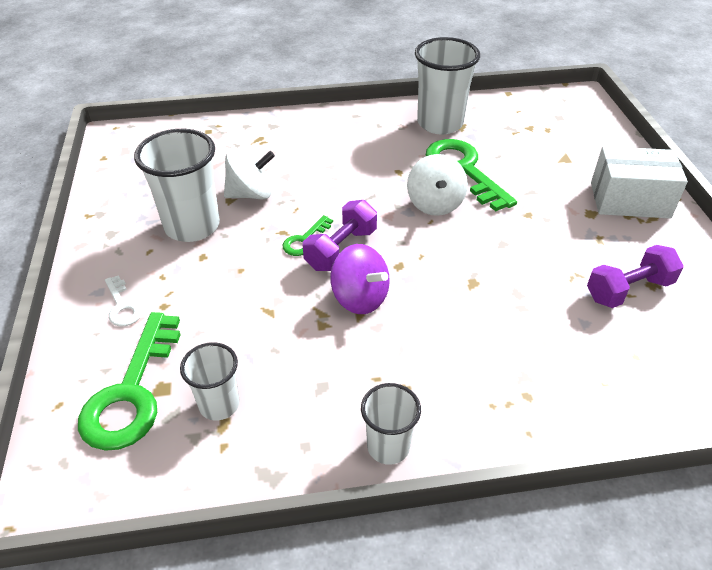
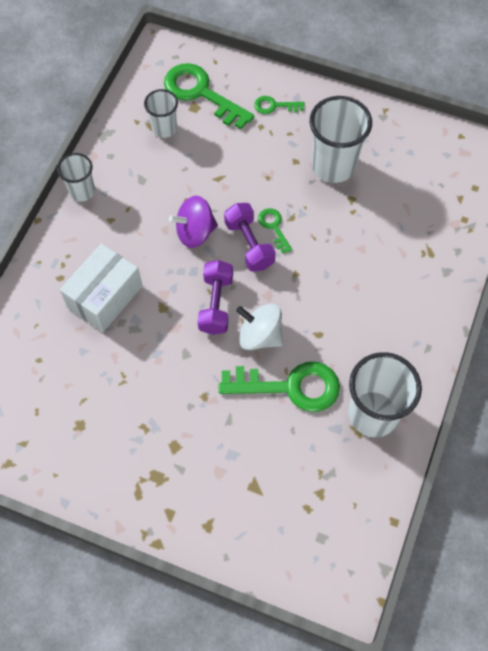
camera: 120 degrees right, 20 degrees up
white key [105,275,142,326] -> green key [254,96,305,114]
white spinning top [224,150,275,199] -> none
purple dumbbell [587,245,684,308] -> purple dumbbell moved to [198,260,233,335]
white box [591,146,688,219] -> white box moved to [60,243,142,332]

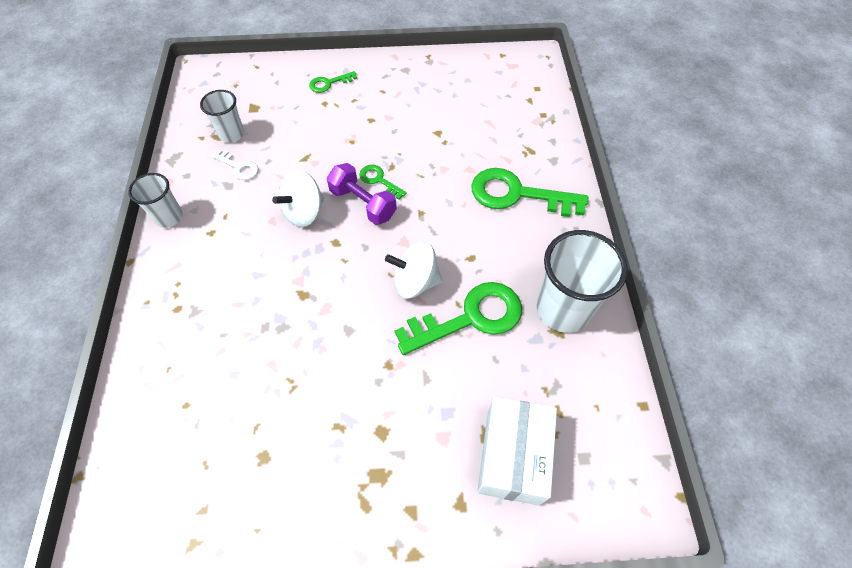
camera: 25 degrees left, 5 degrees down
white box [60,243,142,332] -> white box moved to [477,396,557,506]
green key [164,63,254,129] -> green key moved to [471,168,588,217]
purple spinning top [169,196,218,248] -> white spinning top [272,170,324,227]
purple dumbbell [198,260,233,335] -> none
white cup [310,96,372,183] -> none
none -> white key [212,149,259,180]

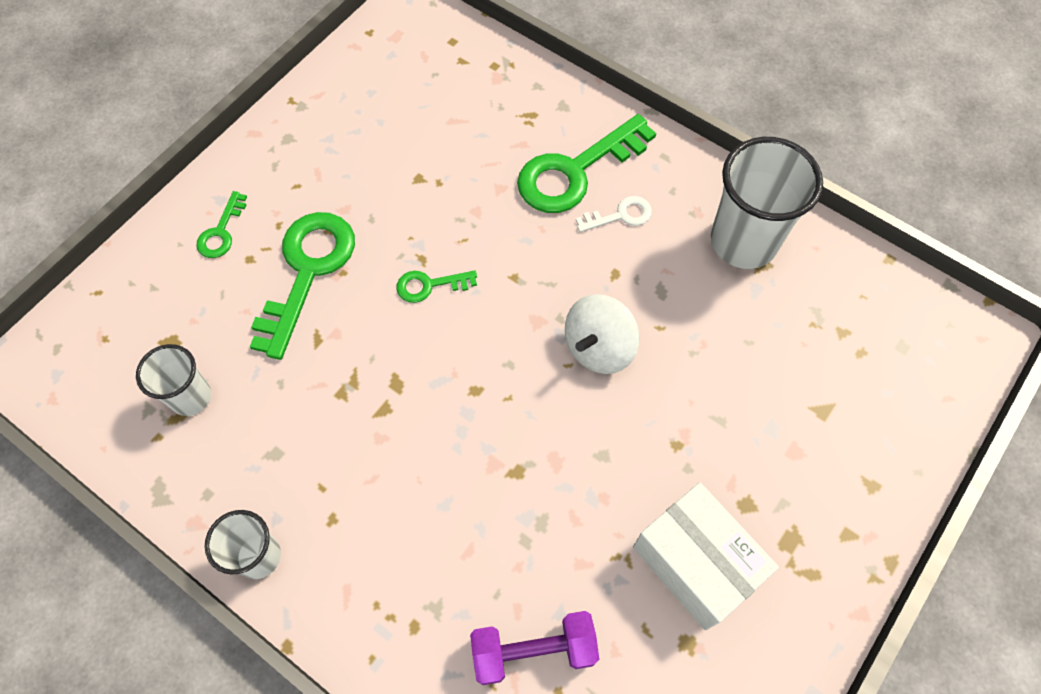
camera: 50 degrees left, 5 degrees up
white key [212,149,259,180] -> white key moved to [576,196,652,232]
white spinning top [272,170,324,227] -> none
purple dumbbell [327,163,397,225] -> purple dumbbell moved to [470,611,599,685]
green key [395,282,522,355] -> green key moved to [250,212,355,360]
white box [477,396,557,506] -> white box moved to [633,482,779,630]

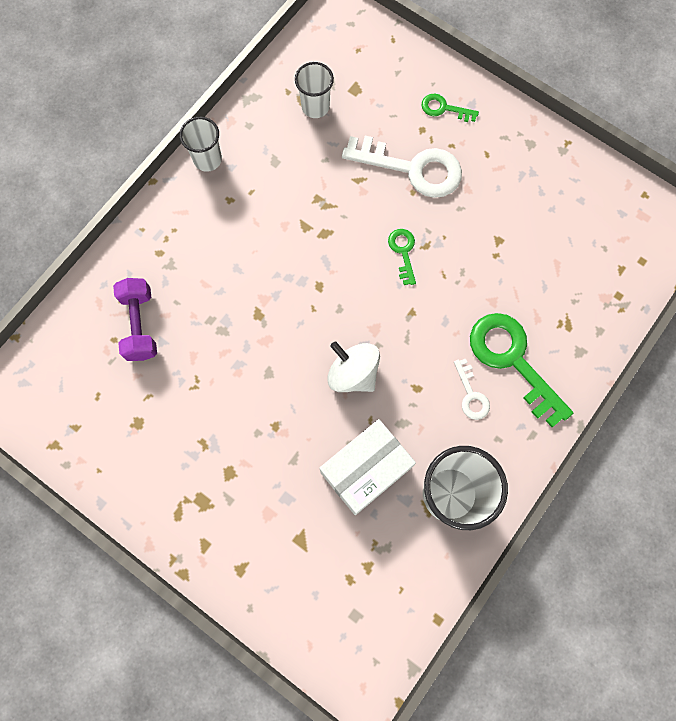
camera: 90 degrees right, 10 degrees up
green key [250,212,355,360] -> white key [342,136,462,198]
white box [633,482,779,630] -> white box moved to [320,419,416,515]

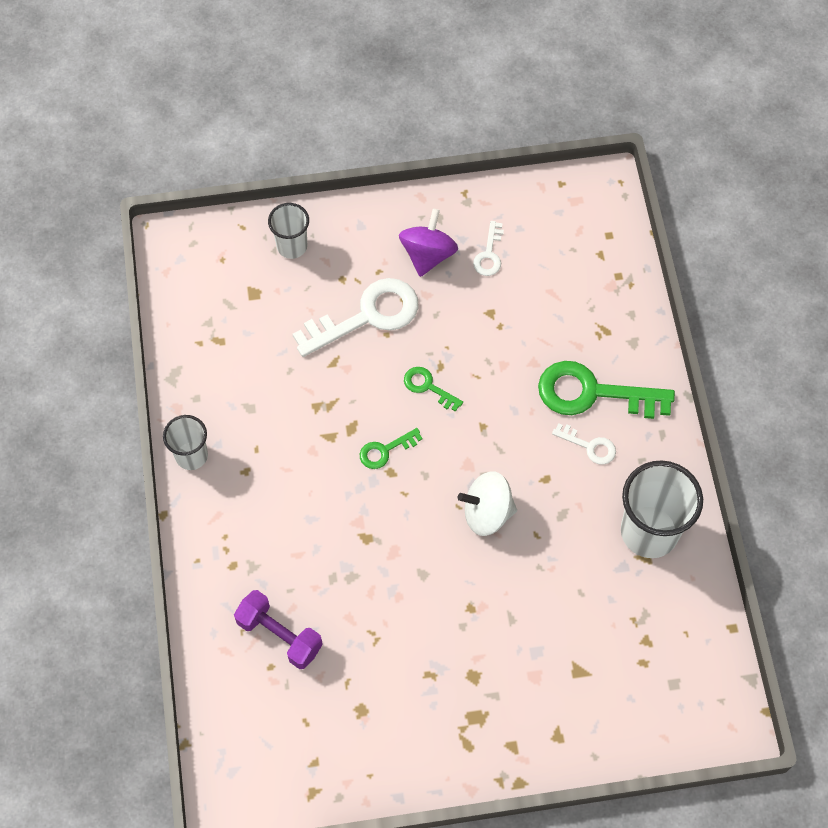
camera: 45 degrees left, 10 degrees down
white cup [295,62,334,118] -> white cup moved to [268,203,309,259]
white box [320,419,416,515] -> none
green key [422,94,479,122] -> green key moved to [360,428,423,469]
none -> purple spinning top [399,208,458,277]
none -> white key [473,221,504,276]

